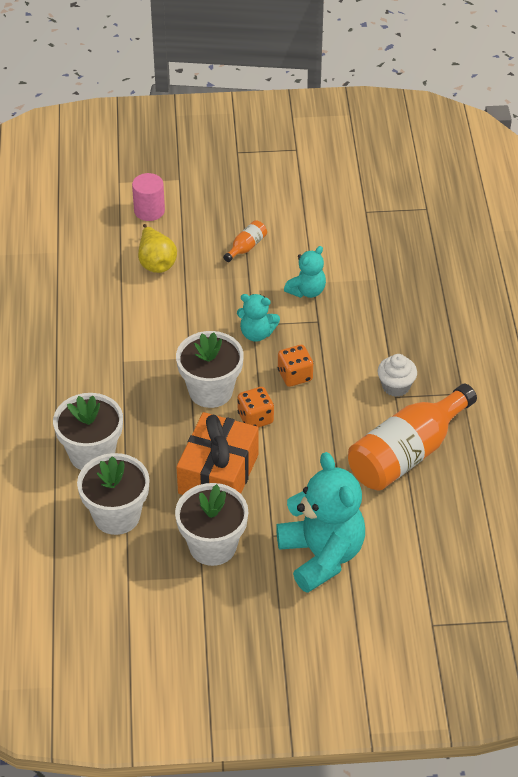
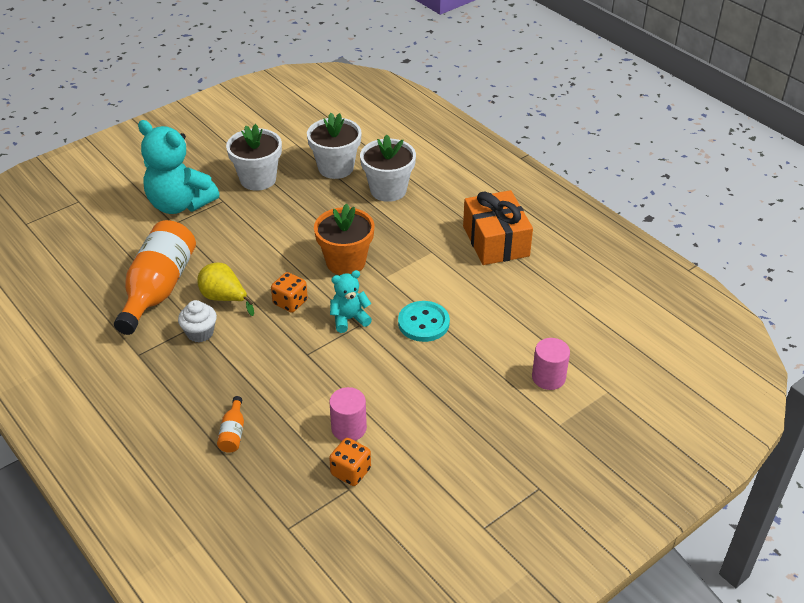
camera: 145 degrees right, 5 degrees down
yellow pear [138,224,177,273] -> yellow pear moved to [197,263,254,316]
white flower pot [176,331,244,408] -> orange flower pot [314,203,375,275]
orange gift [177,412,259,495] -> orange gift moved to [463,190,533,265]
orange bottle [223,220,267,262] -> orange bottle moved to [217,396,244,453]
orange dice [237,387,274,428] -> orange dice moved to [329,438,371,486]
turquoise teddy bear [284,246,326,298] -> none
none -> pink cylinder [329,387,367,441]
none -> turquoise button [398,301,450,342]

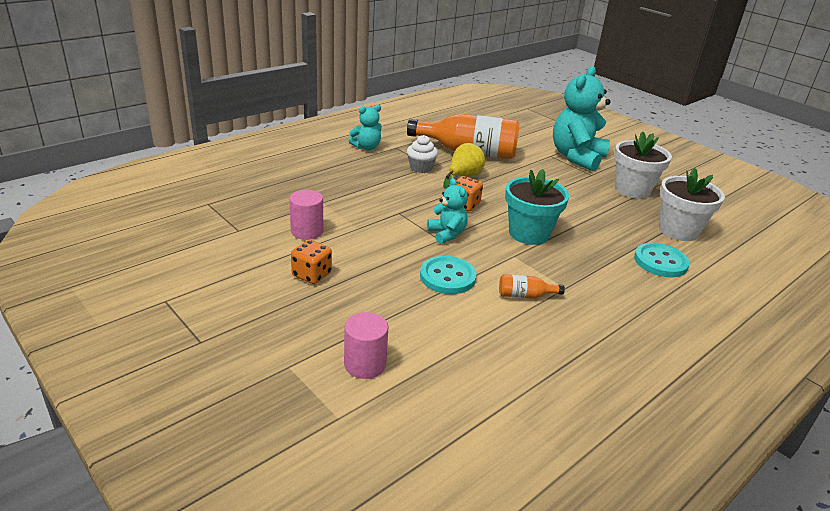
camera: 85 degrees right, 10 degrees down
orange bottle [217,396,244,453] -> orange bottle moved to [499,274,565,299]
orange flower pot [314,203,375,275] -> turquoise flower pot [505,169,569,245]
orange dice [329,438,371,486] -> orange dice moved to [291,240,332,284]
white flower pot [360,134,416,202] -> turquoise button [634,243,690,277]
orange gift [463,190,533,265] -> none
none -> turquoise teddy bear [349,104,382,150]

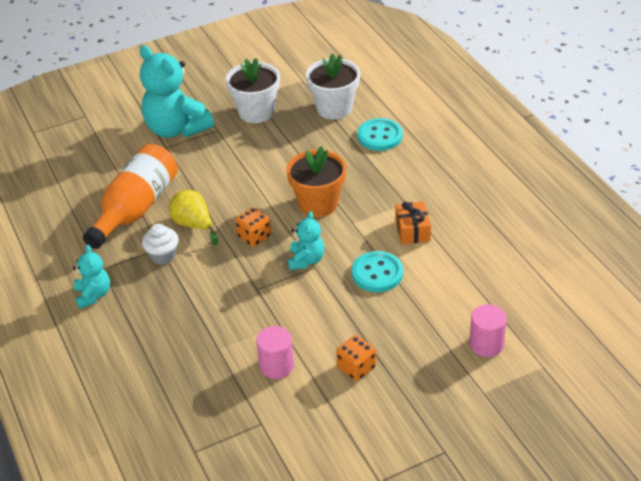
camera: 70 degrees left, 10 degrees up
turquoise teddy bear [427,178,468,244] -> turquoise teddy bear turned 105 degrees clockwise [288,211,324,270]
orange bottle [499,274,565,299] -> orange gift [395,201,431,245]
turquoise flower pot [505,169,569,245] -> orange flower pot [286,146,346,217]

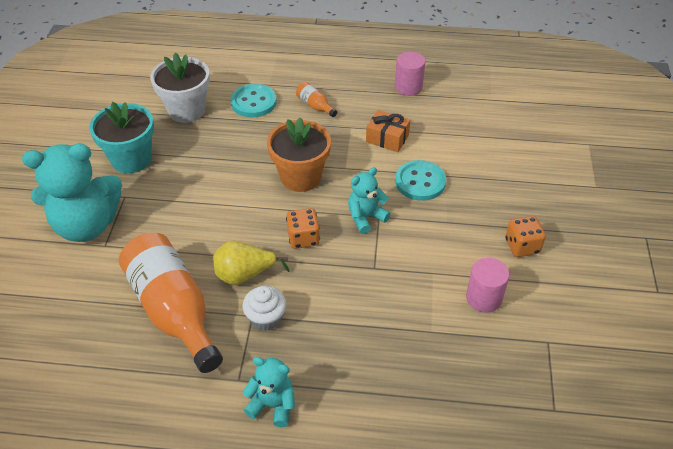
camera: 60 degrees left, 5 degrees up
white flower pot [226,58,280,123] -> turquoise flower pot [89,102,154,173]
turquoise teddy bear [288,211,324,270] -> turquoise teddy bear turned 75 degrees counterclockwise [348,167,391,234]
pink cylinder [469,304,507,357] -> pink cylinder moved to [395,52,425,96]
none -> orange bottle [296,82,337,117]

